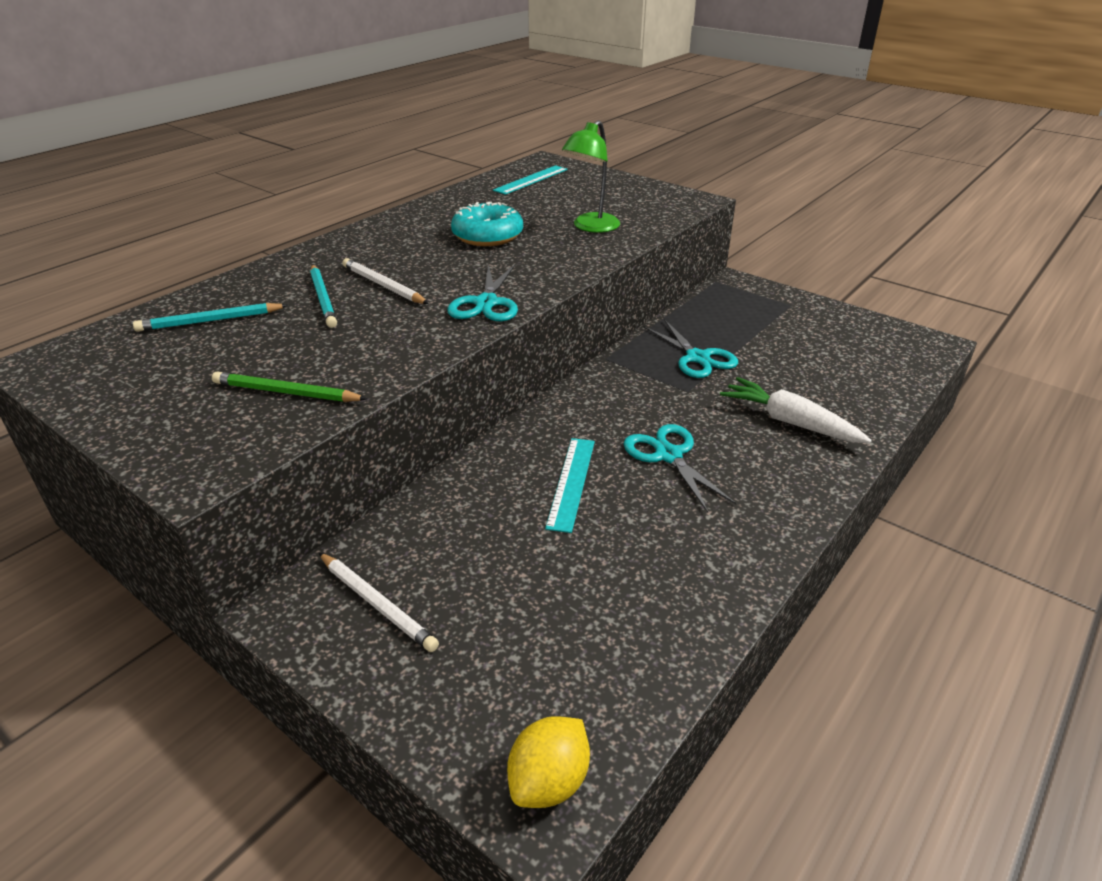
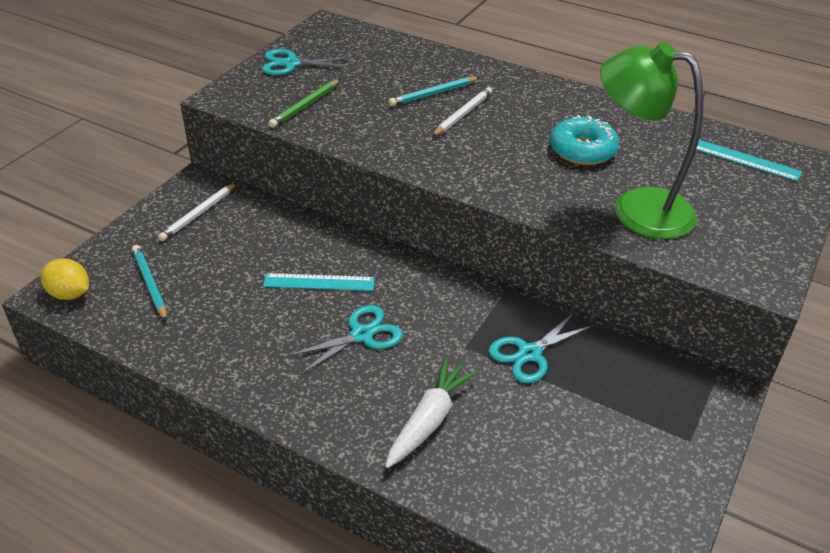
camera: 80 degrees right, 5 degrees up
turquoise pencil [133,303,288,332] -> turquoise pencil moved to [132,245,167,321]
green pencil [212,371,367,402] -> green pencil turned 150 degrees counterclockwise [269,79,340,128]
turquoise scissors [447,264,518,322] -> turquoise scissors moved to [262,49,353,75]
green lamp [562,120,620,233] -> green lamp [600,42,703,239], size x1.63

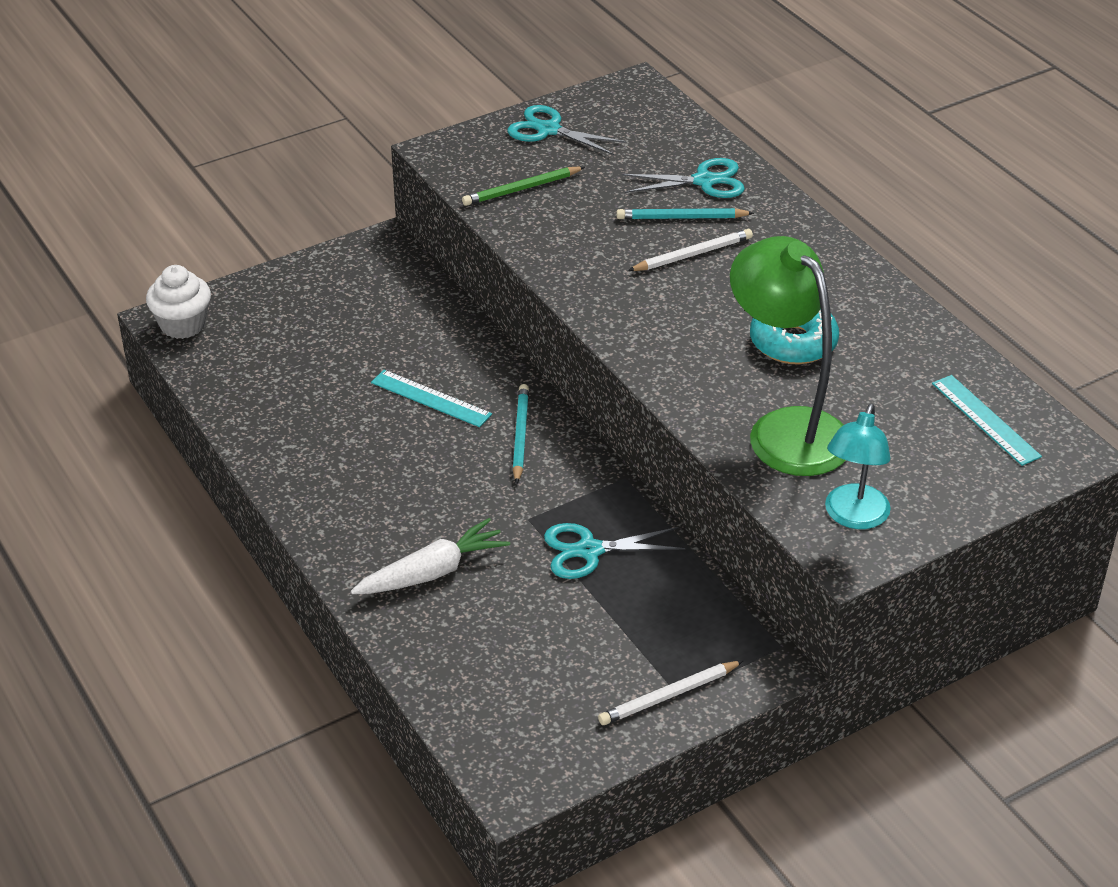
camera: 30 degrees right, 0 degrees up
yellow lemon [41,259,89,300] -> white cupcake [146,265,211,339]
turquoise pencil [132,245,167,321] -> turquoise pencil moved to [512,384,529,484]
white pencil [158,183,237,241] -> white pencil moved to [598,661,743,725]
turquoise scissors [286,305,403,375] -> turquoise scissors moved to [621,158,745,198]
none -> turquoise lamp [825,404,891,529]

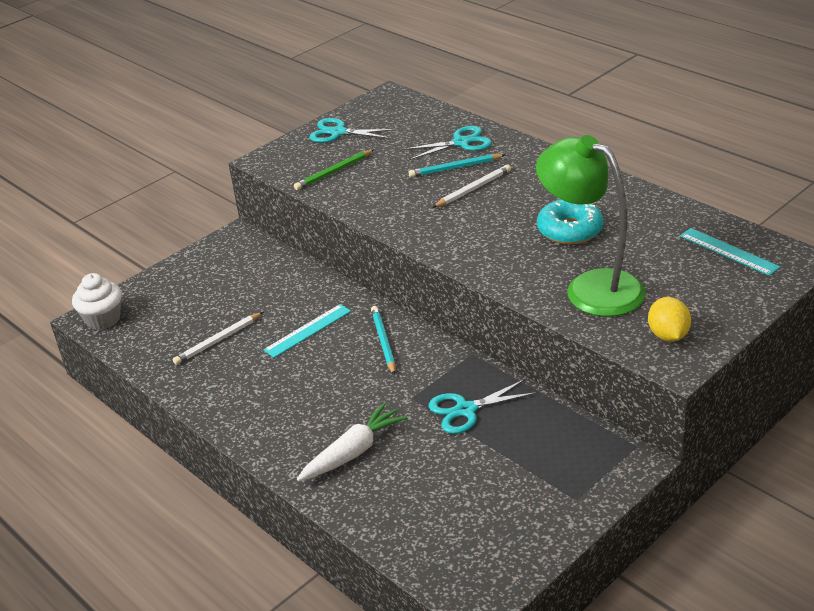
camera: 10 degrees left, 5 degrees down
turquoise ruler [371,370,492,427] -> turquoise ruler turned 60 degrees counterclockwise [263,304,351,358]
white pencil [598,661,743,725] -> white pencil moved to [173,312,263,365]
turquoise lamp [825,404,891,529] -> yellow lemon [648,297,691,342]

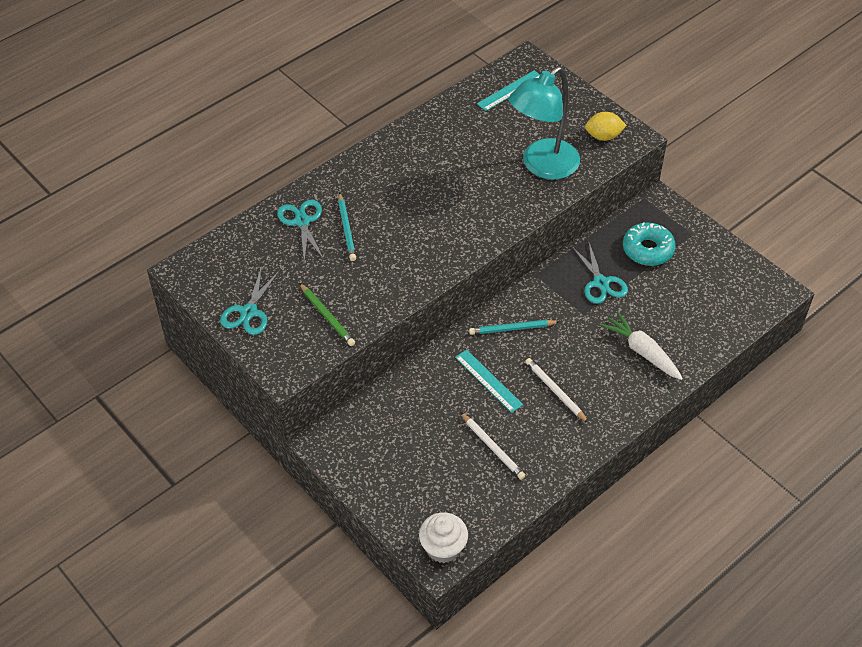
camera: 90 degrees left, 15 degrees up
white pencil [432,165,511,208] -> white pencil moved to [525,358,589,423]
green lamp [536,135,646,317] -> turquoise lamp [509,66,580,180]
turquoise donut [537,199,604,244] -> turquoise donut moved to [623,222,676,266]

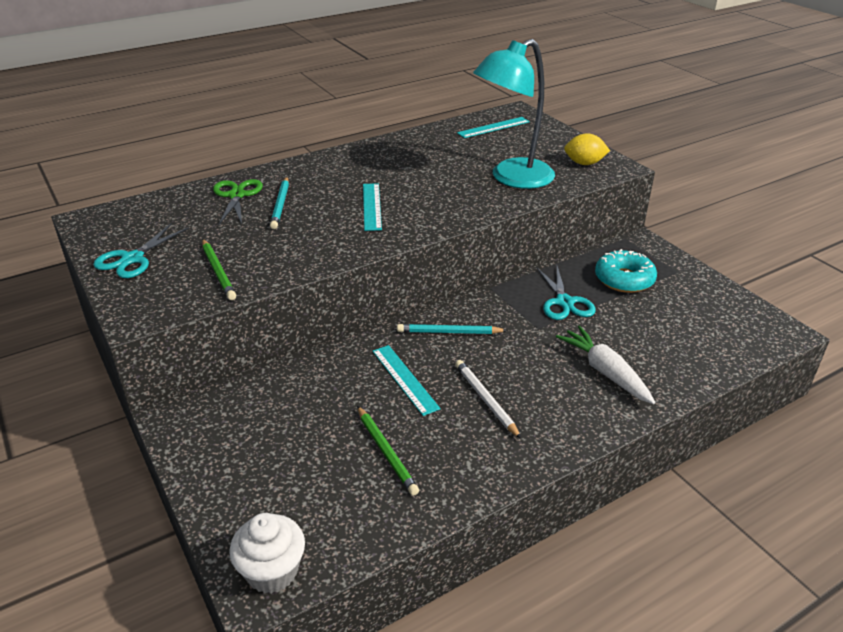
camera: 10 degrees right, 15 degrees down
turquoise scissors [277,200,324,262] -> green scissors [213,179,263,224]
white pencil [460,412,525,480] -> green pencil [357,406,419,496]
none -> turquoise ruler [363,183,382,231]

